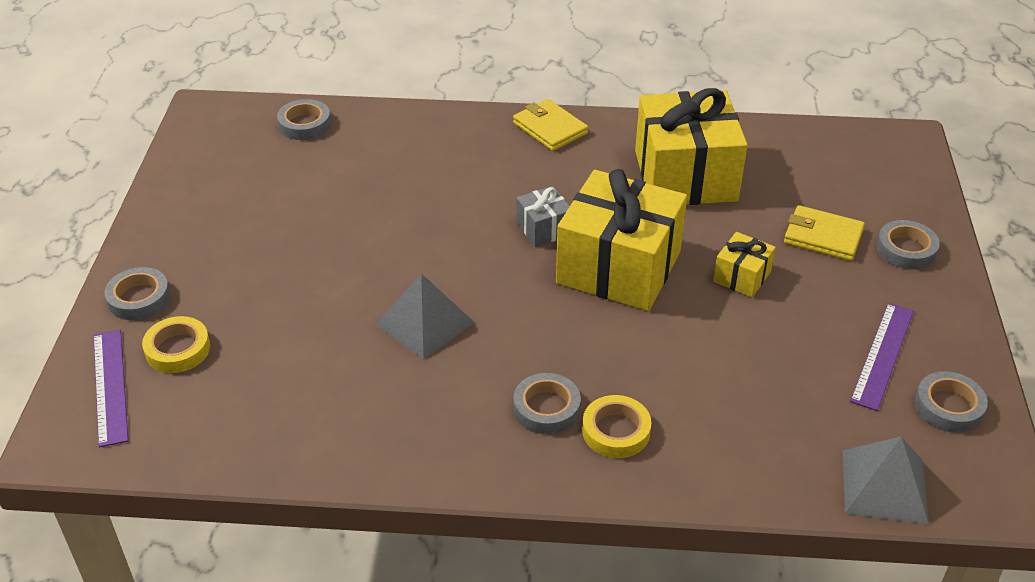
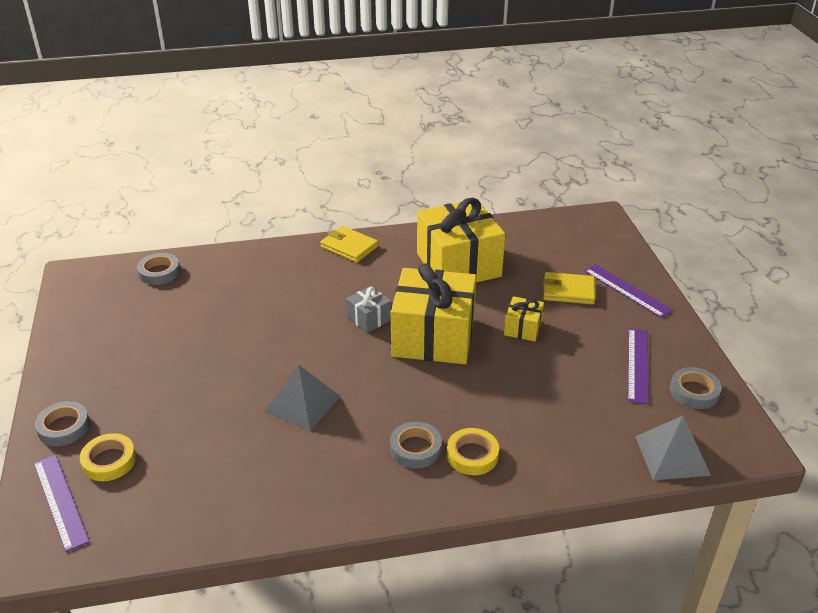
camera: 15 degrees left, 5 degrees down
grey tape [876,220,940,270] -> purple ruler [584,264,673,318]

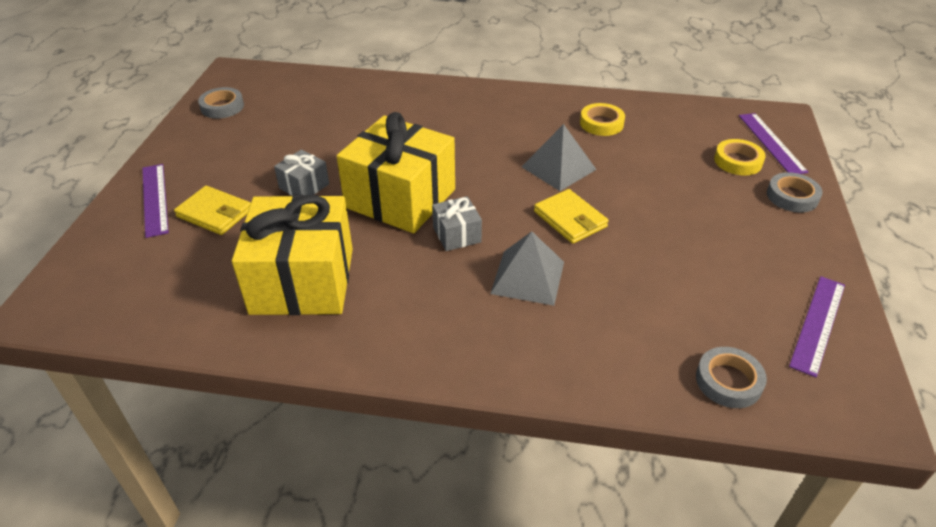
camera: 160 degrees left, 5 degrees up
yellow wallet [320,226,378,263] -> yellow wallet moved to [534,189,609,244]
grey tape [390,422,442,468] -> none
yellow tape [447,428,499,475] -> yellow tape moved to [580,103,625,136]
yellow gift [504,296,544,341] -> grey gift [274,149,329,196]
purple ruler [628,328,649,404] -> purple ruler moved to [789,276,845,378]
grey pyramid [635,416,711,480] -> grey pyramid moved to [490,231,564,306]

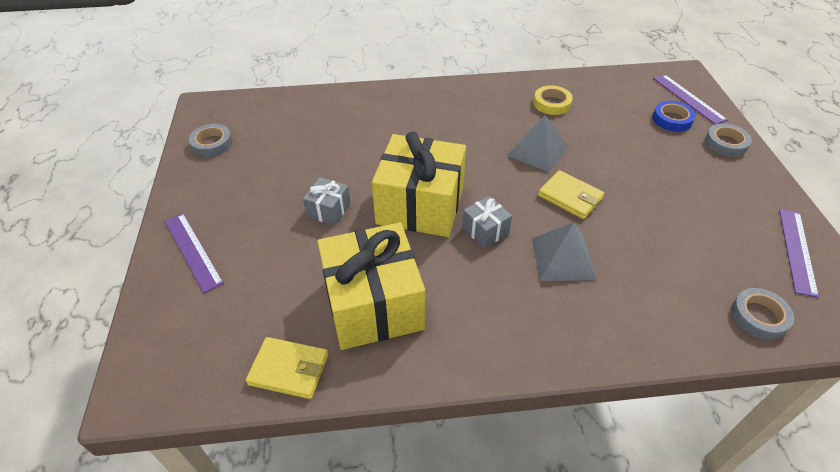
camera: 15 degrees left, 5 degrees up
yellow wallet [174,186,251,235] -> yellow wallet moved to [246,337,328,399]
yellow tape [714,139,766,175] -> blue tape [652,101,696,132]

